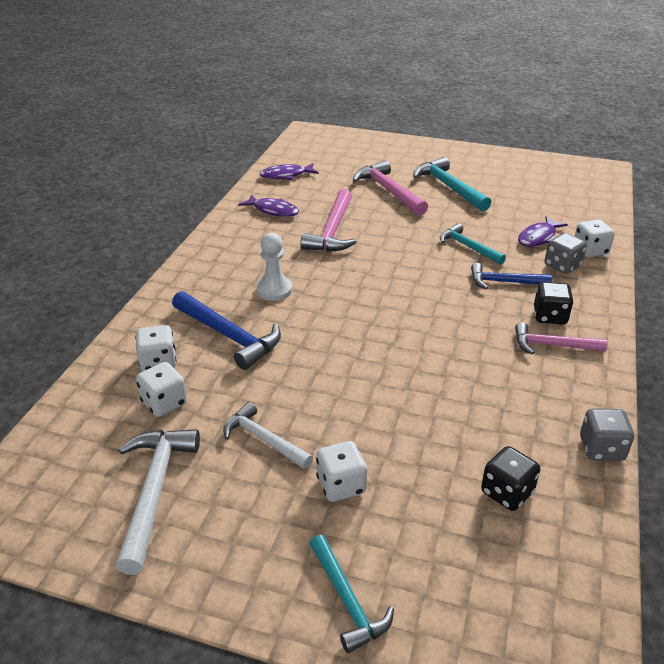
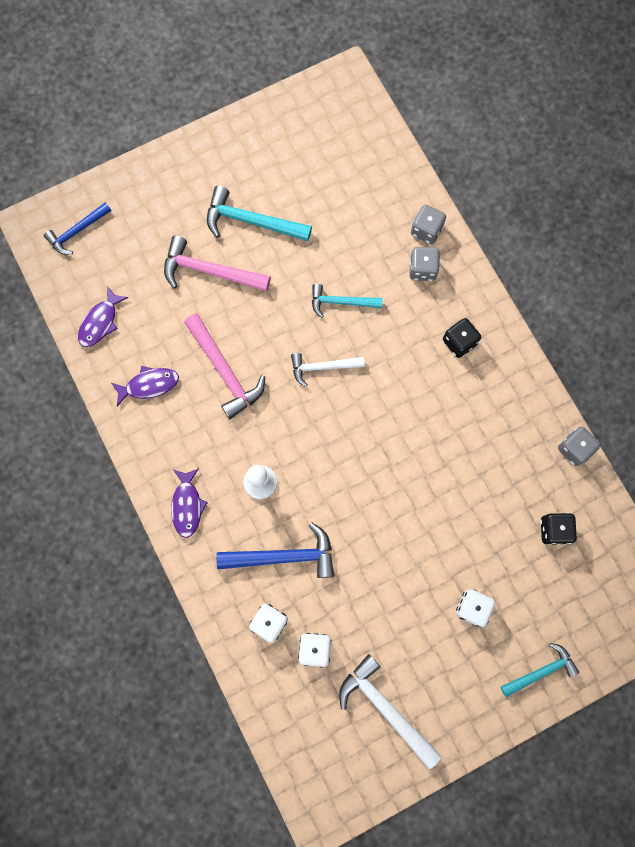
camera: 45 degrees left, 40 degrees up
white hammer [223,402,313,469] -> white hammer moved to [291,353,365,387]
turquoise hammer [310,535,394,653] -> turquoise hammer turned 45 degrees counterclockwise [501,643,579,697]
blue hammer [471,263,552,289] -> blue hammer moved to [44,202,111,255]
pink hammer [515,322,607,354] -> none
purple fish [518,216,568,247] -> purple fish moved to [171,468,208,538]
white dice [575,219,615,258] -> grey dice [411,205,446,244]

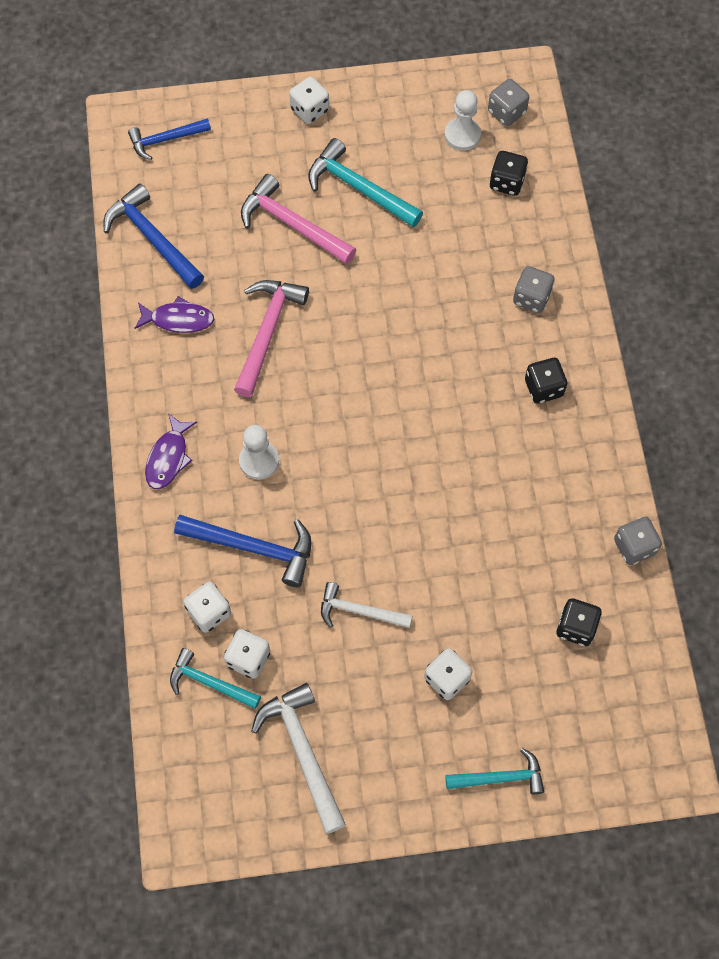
camera: 20 degrees right, 10 degrees down
purple fish [78,286,129,347] -> blue hammer [103,184,204,289]
pink hammer [184,314,265,419] -> pink hammer turned 150 degrees counterclockwise [234,280,309,397]
white hammer [291,353,365,387] -> white hammer moved to [321,582,413,628]
turquoise hammer [312,284,383,318] -> turquoise hammer moved to [170,648,261,709]
grey dice [411,205,446,244] -> grey dice moved to [488,79,529,126]
none -> white dice [289,77,329,124]
none -> white pawn [445,90,481,151]
none -> black dice [490,151,528,196]

